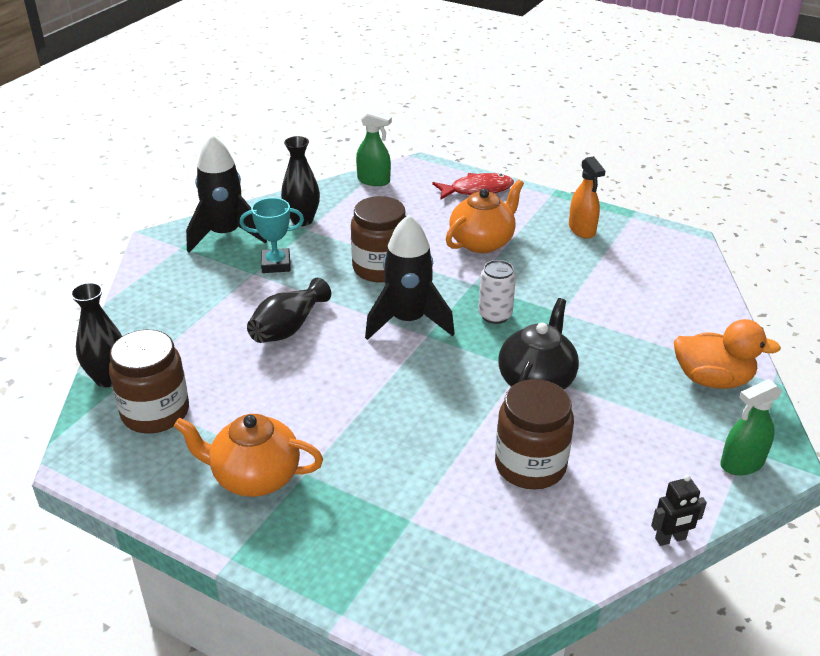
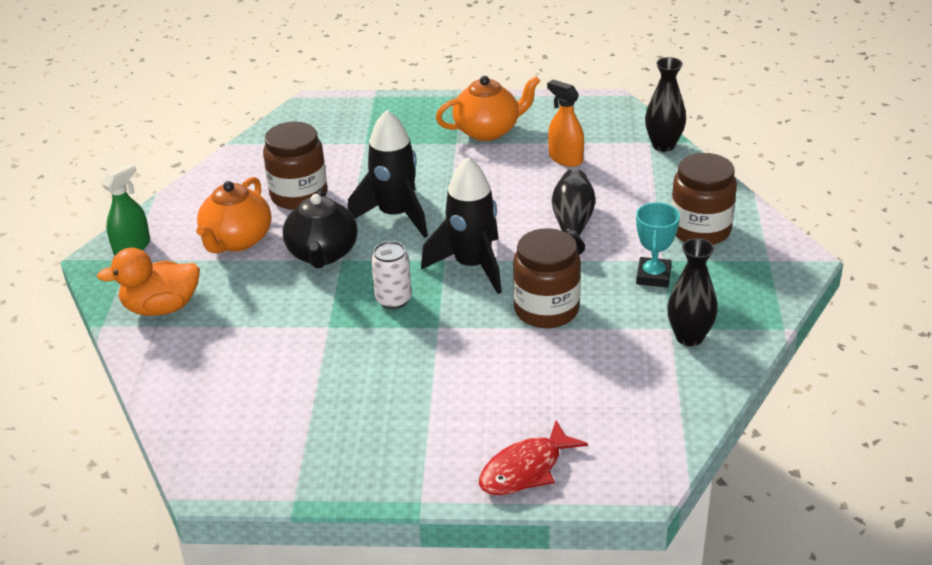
camera: 155 degrees right, 0 degrees up
brown jar [109,330,189,433] -> brown jar moved to [671,153,737,245]
black rocket [186,135,267,253] -> black rocket moved to [348,110,428,238]
turquoise trophy [240,198,304,273] -> turquoise trophy turned 45 degrees counterclockwise [636,202,680,287]
green spray bottle [356,111,392,186] -> none
orange teapot [446,180,524,253] -> orange teapot moved to [196,177,271,253]
orange spray bottle [569,156,605,239] -> orange spray bottle moved to [547,80,584,167]
black robot [651,475,707,546] -> none

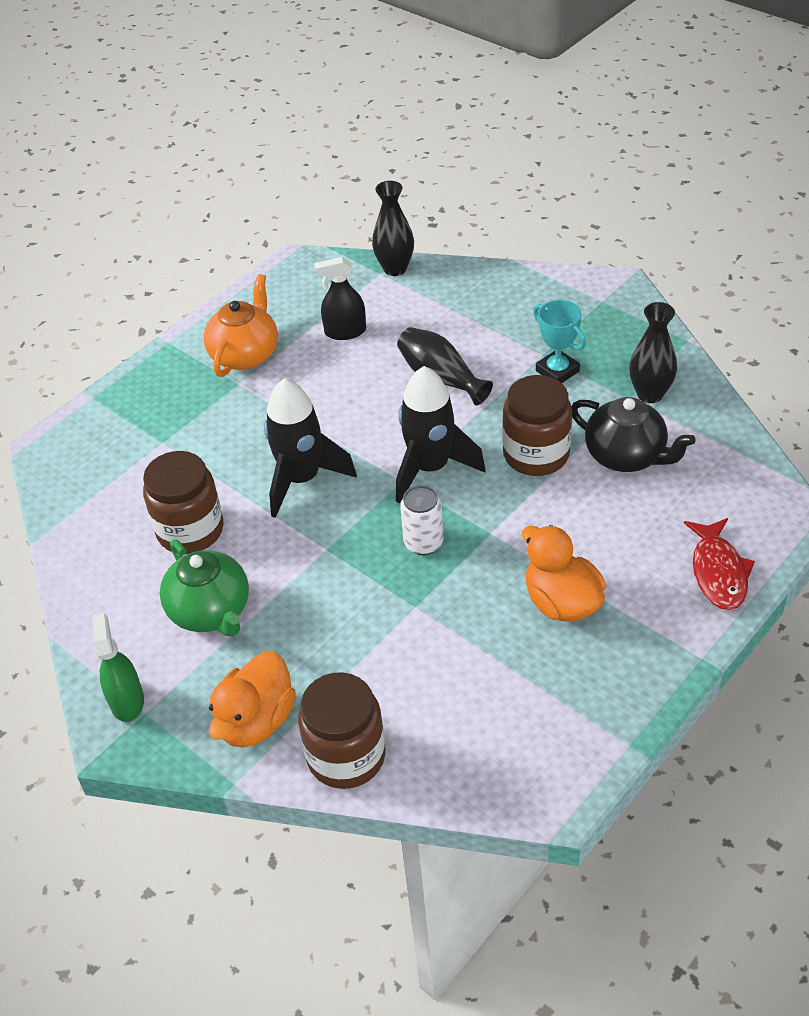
camera: 50 degrees left, 10 degrees up
orange teapot [196,177,271,253] -> green teapot [160,539,249,637]
black teapot [283,188,358,268] -> black teapot moved to [571,397,696,472]
orange spray bottle [547,80,584,167] -> black spray bottle [314,257,366,340]
brown jar [671,153,737,245] -> brown jar moved to [298,672,385,789]
none -> orange duck [522,525,606,622]

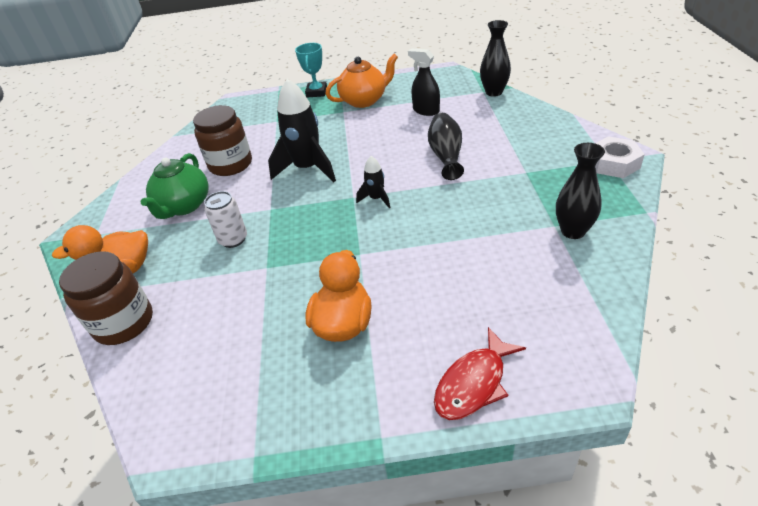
camera: 45 degrees right, 5 degrees down
green spray bottle [92,613,144,722] -> none
black rocket [396,366,486,503] -> black rocket [356,156,390,208], size x0.49
white can [400,485,443,555] -> white can moved to [204,191,247,248]
brown jar [502,375,572,476] -> none
turquoise trophy [533,300,586,383] -> turquoise trophy moved to [295,43,327,98]
black teapot [571,397,696,472] -> none
none -> white nut [595,136,645,178]

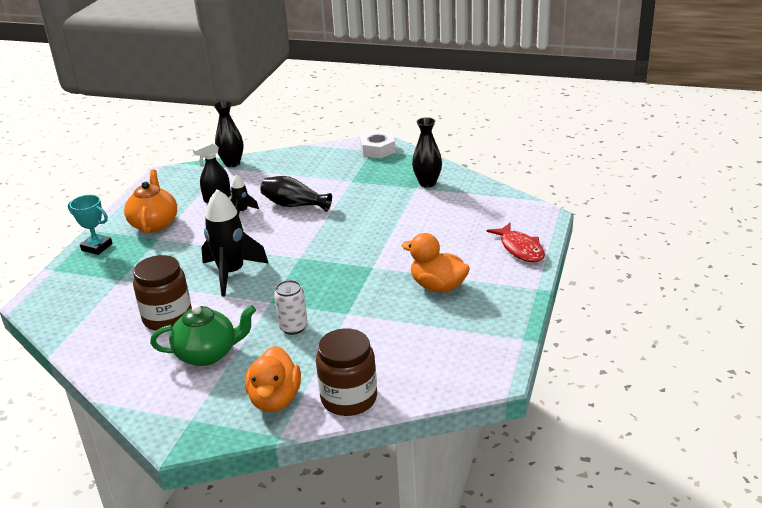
camera: 70 degrees left, 10 degrees down
green teapot [141,153,209,219] -> green teapot turned 45 degrees counterclockwise [150,305,256,366]
black rocket [356,156,390,208] -> black rocket moved to [230,175,259,215]

